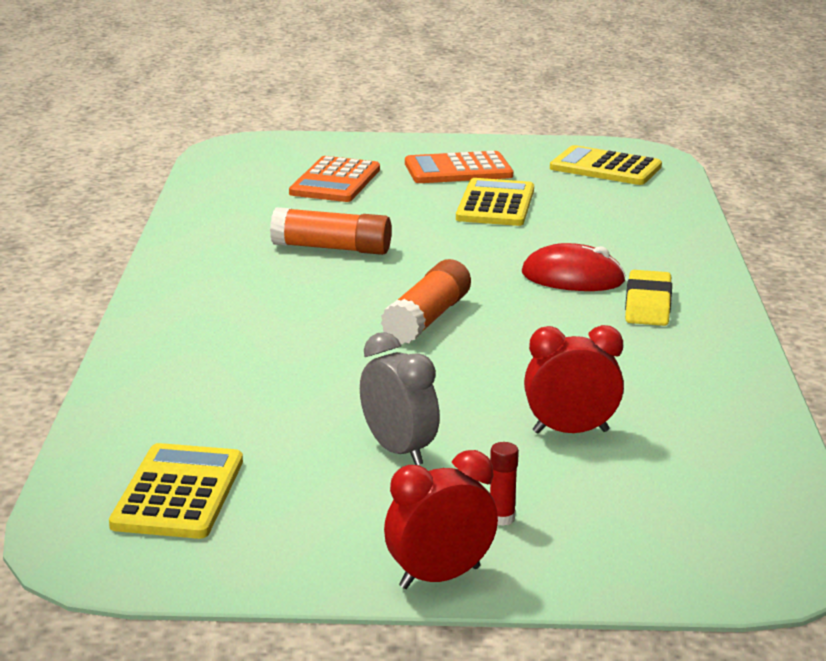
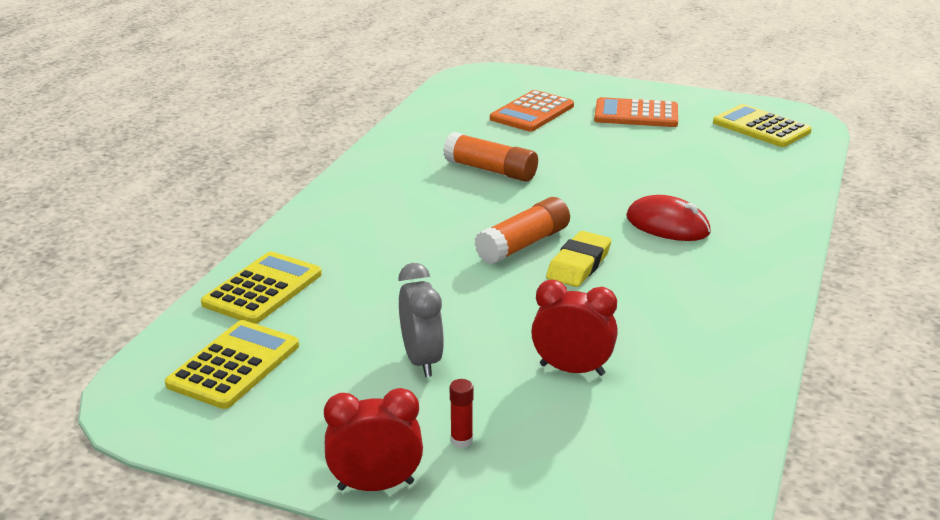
camera: 20 degrees right, 5 degrees up
yellow calculator [456,178,534,226] -> yellow calculator moved to [201,251,322,324]
yellow eraser [625,270,672,326] -> yellow eraser moved to [546,231,611,287]

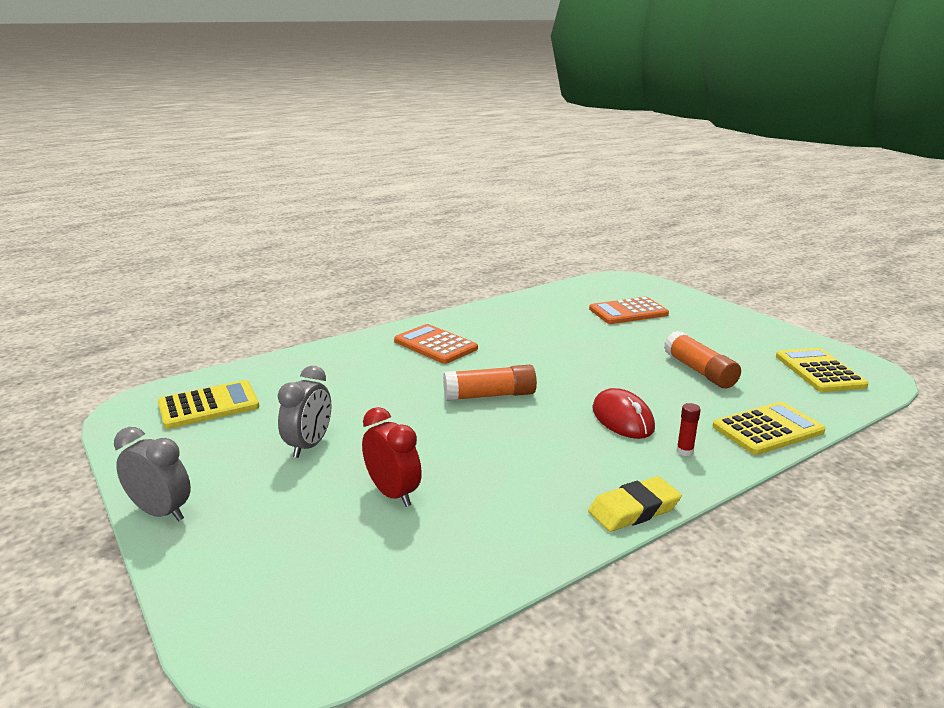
camera: 35 degrees right, 5 degrees down
yellow calculator [201,251,322,324] -> yellow calculator moved to [713,402,826,455]
red clock [324,388,423,491] -> grey clock [114,427,191,521]
orange glue stick [443,132,538,182] -> orange glue stick moved to [664,331,741,388]
red glue stick [450,379,473,448] -> red glue stick moved to [677,403,701,456]
yellow eraser [546,231,611,287] -> yellow eraser moved to [588,476,682,532]
orange calculator [594,97,678,127] -> orange calculator moved to [394,324,478,364]

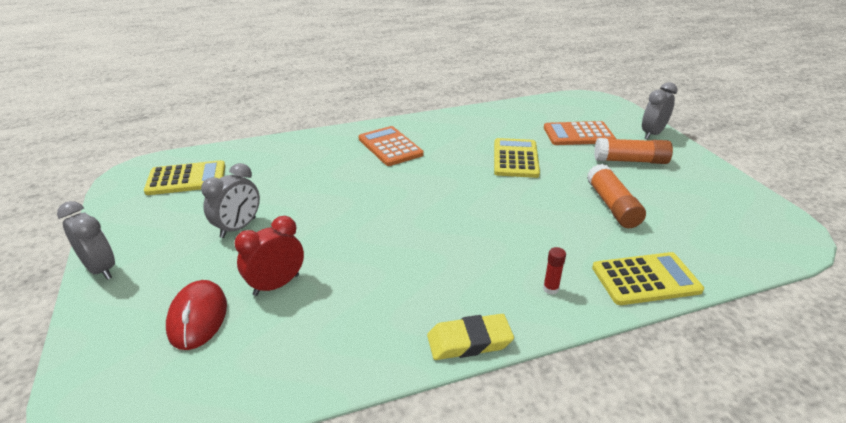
camera: 15 degrees right, 10 degrees up
red clock [362,407,422,507] -> red clock turned 105 degrees counterclockwise [235,216,304,296]
orange glue stick [443,365,537,401] -> orange glue stick moved to [594,138,673,164]
red mouse [592,388,655,439] -> red mouse moved to [166,280,227,350]
yellow calculator [776,348,869,392] -> yellow calculator moved to [494,138,540,178]
none -> grey clock [642,82,678,139]

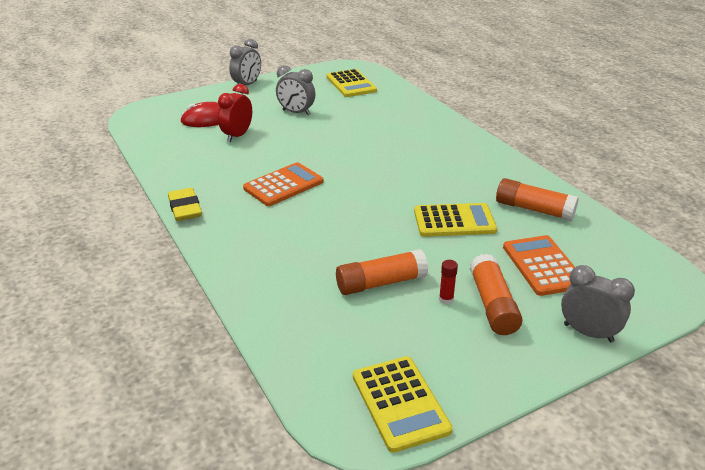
camera: 80 degrees right, 0 degrees up
red clock [235,216,304,296] -> red clock turned 105 degrees counterclockwise [218,84,252,142]
orange calculator [358,126,424,166] -> orange calculator moved to [243,162,323,206]
red glue stick [543,247,566,295] -> red glue stick moved to [439,260,458,305]
yellow calculator [592,252,704,305] -> yellow calculator moved to [353,356,453,453]
none -> orange glue stick [496,178,579,221]

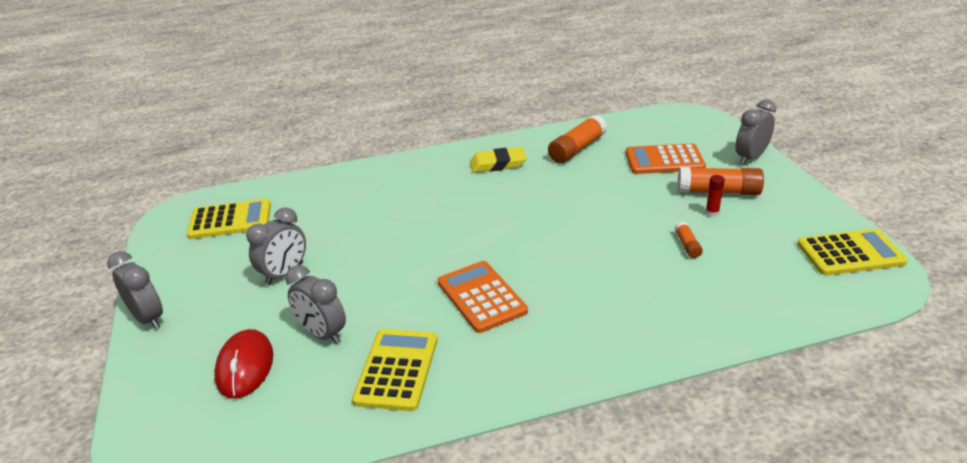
camera: 75 degrees left, 0 degrees up
yellow eraser [168,188,202,221] -> yellow eraser moved to [470,147,527,173]
red clock [218,84,252,142] -> grey clock [285,265,346,344]
orange glue stick [336,249,428,295] -> orange glue stick [675,222,703,258], size x0.50
yellow calculator [414,203,497,237] -> yellow calculator moved to [352,329,438,411]

